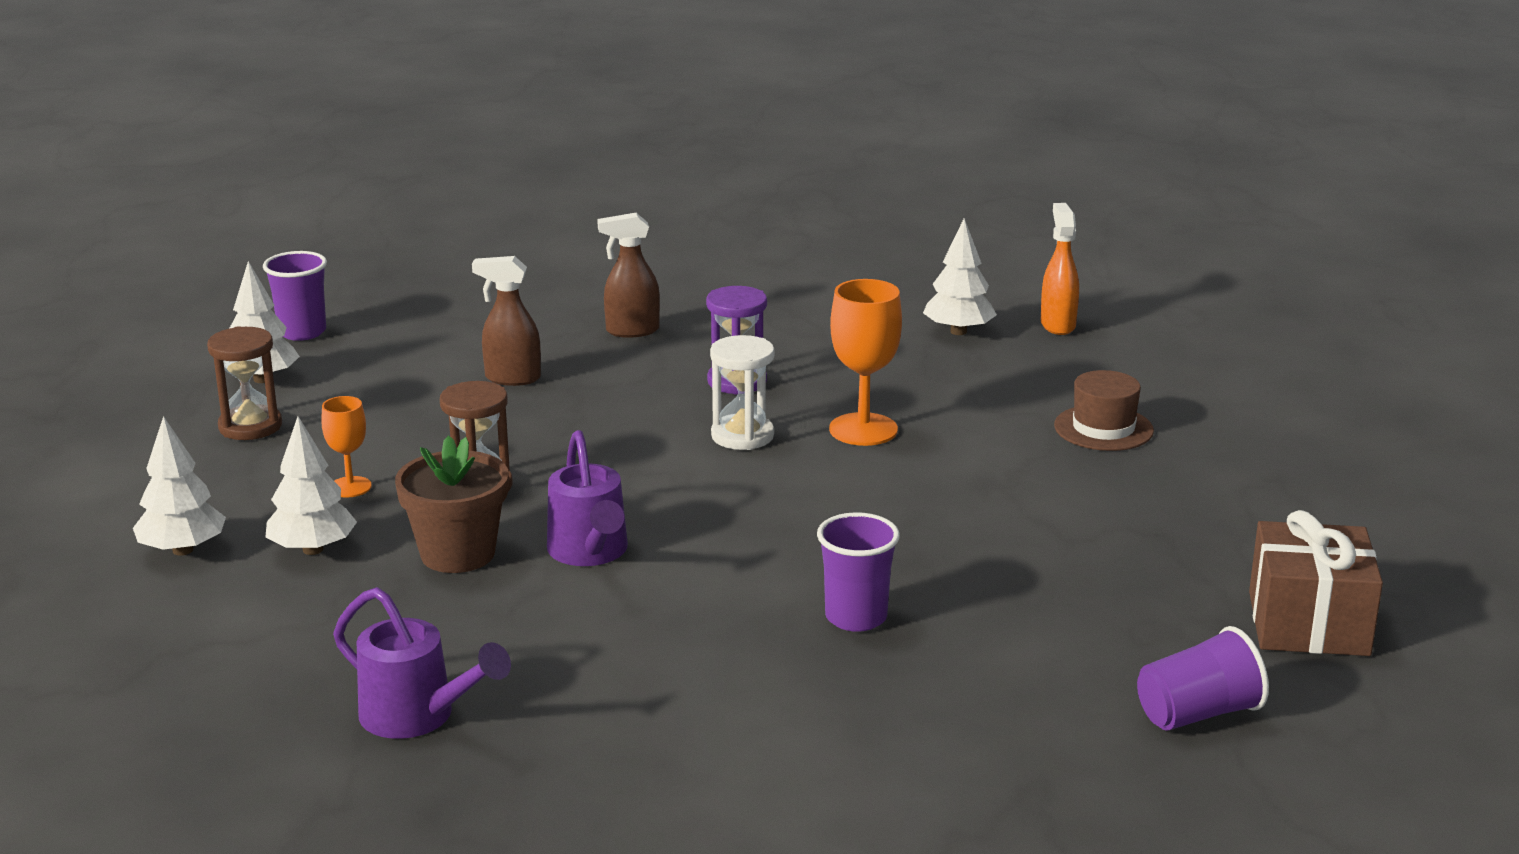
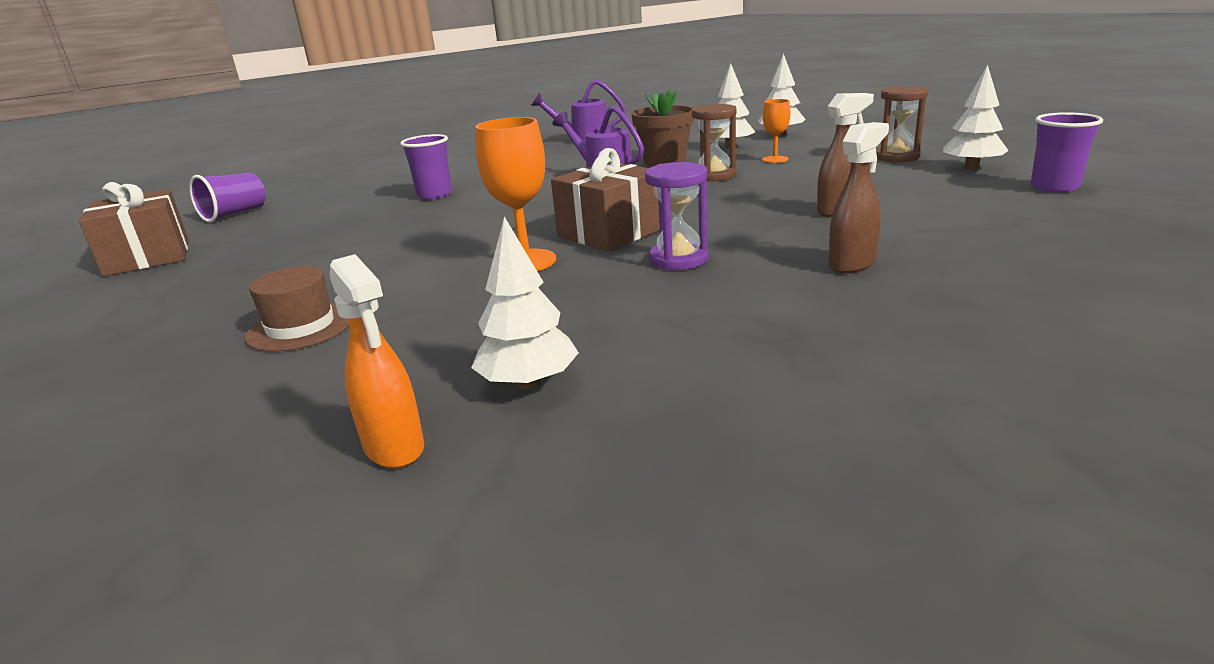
camera: 150 degrees right, 0 degrees up
white hourglass [710,335,774,450] -> brown gift [551,148,660,251]

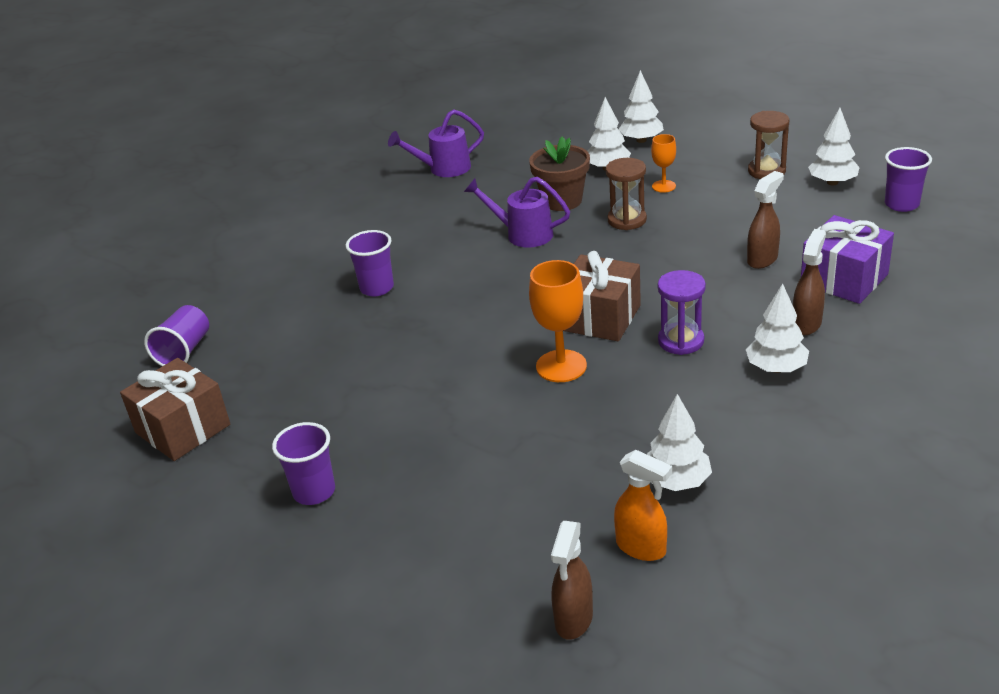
camera: 20 degrees left, 10 degrees up
brown hat [245,266,349,352] -> none
none -> purple cup [272,422,335,505]
none -> brown spray bottle [551,521,593,640]
none -> white tree [746,283,809,373]
none -> purple gift [801,215,894,304]

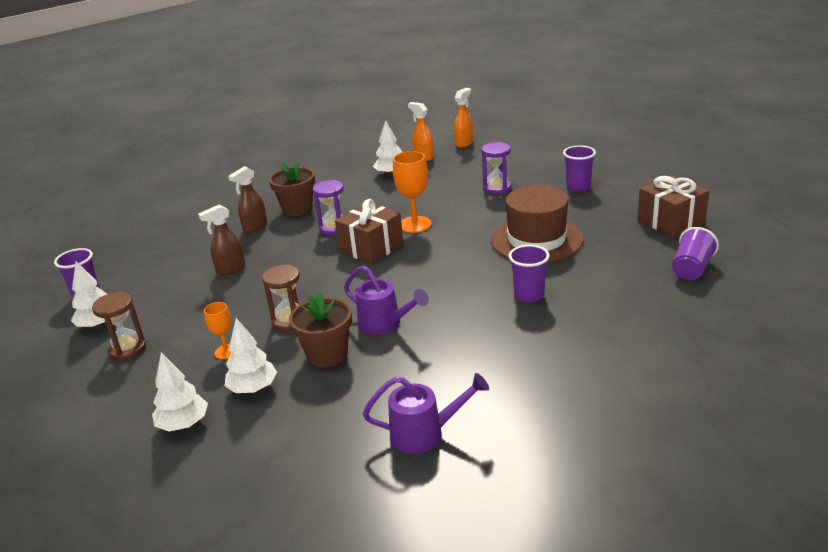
camera: 165 degrees left, 5 degrees down
brown spray bottle [551,521,593,640] -> orange spray bottle [454,88,473,147]
white tree [746,283,809,373] -> brown flower pot [269,160,315,216]
purple gift [801,215,894,304] -> none
none -> purple hourglass [481,142,511,194]
none -> brown hat [491,186,583,263]

